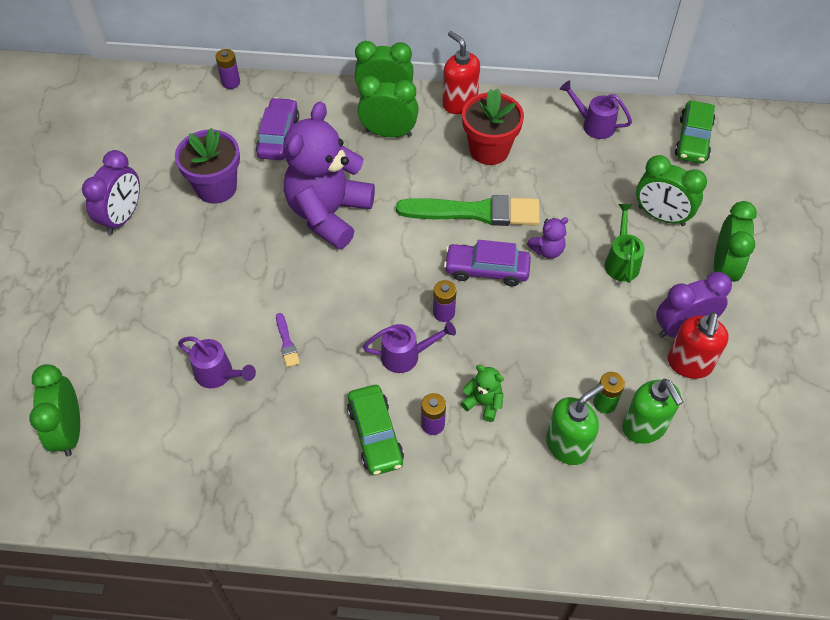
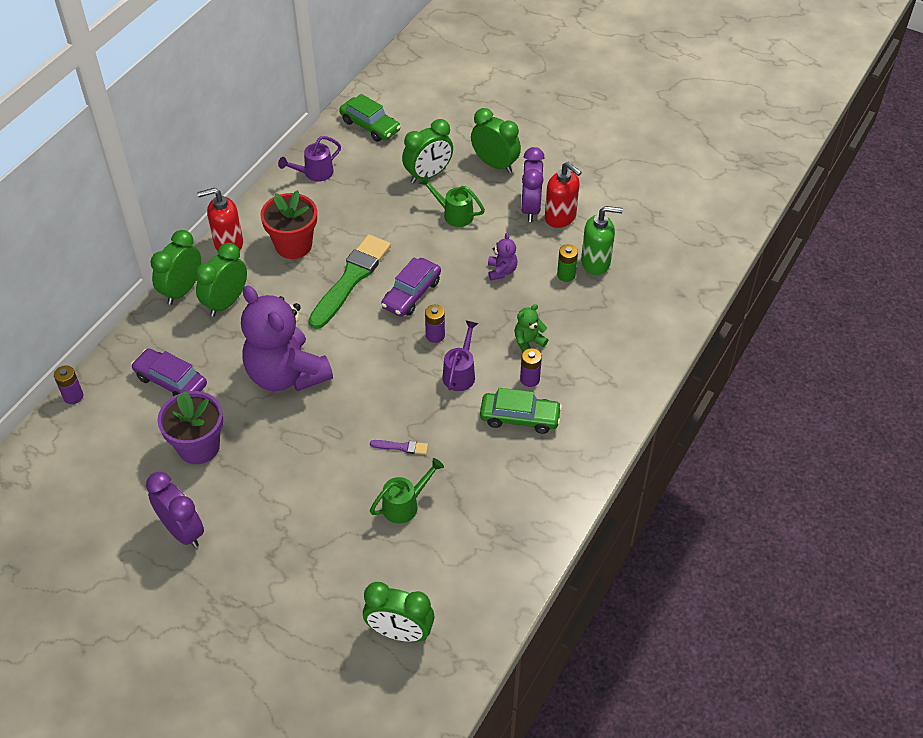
camera: 65 degrees left, 5 degrees down
purple watering can [178,336,256,388] -> green watering can [370,458,444,524]
purple teddy bear [527,217,568,259] -> purple teddy bear moved to [488,233,517,280]
green soap dispenser [546,384,604,465] -> none

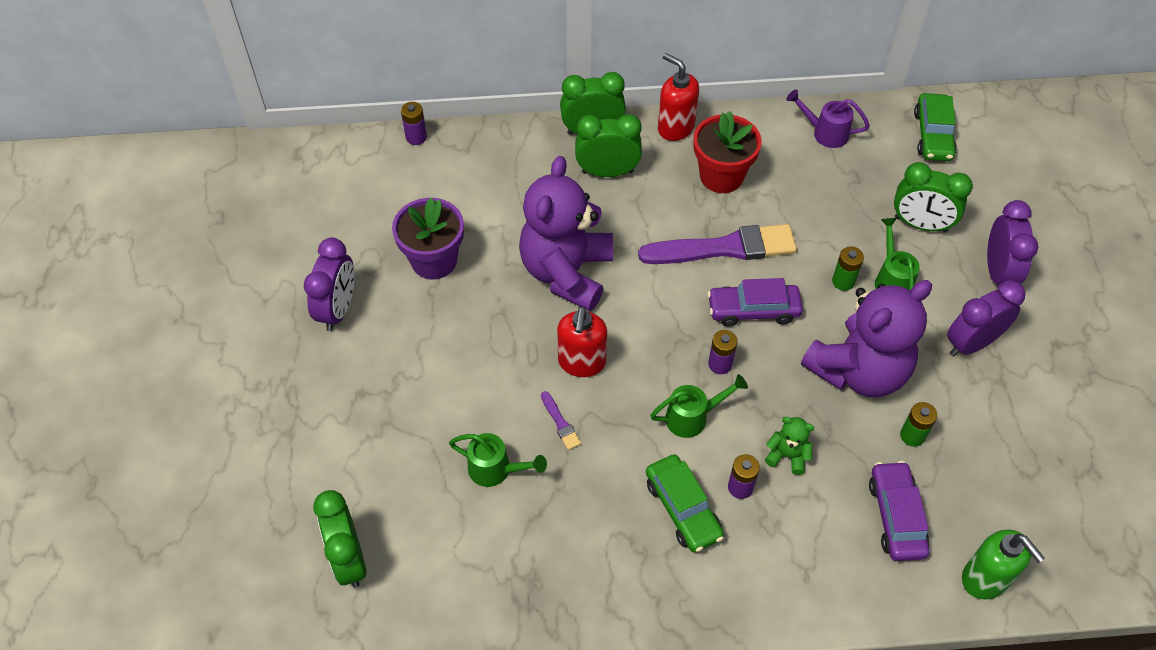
camera: 55 degrees right, 5 degrees up
purple car [131,349,207,397] -> purple car moved to [869,461,929,561]
green brush [309,234,391,329] -> purple brush [638,224,797,264]
purple watering can [443,320,478,391] -> green watering can [650,374,748,438]
green clock [471,108,521,173] -> purple clock [987,200,1038,285]
purple teddy bear [488,233,517,280] -> purple teddy bear [801,280,932,397], size x2.47
red soap dispenser [545,162,582,228] -> red soap dispenser moved to [557,306,607,377]
green soap dispenser [581,206,623,275] -> green soap dispenser moved to [962,529,1045,599]
none -> green battery [832,246,864,291]

